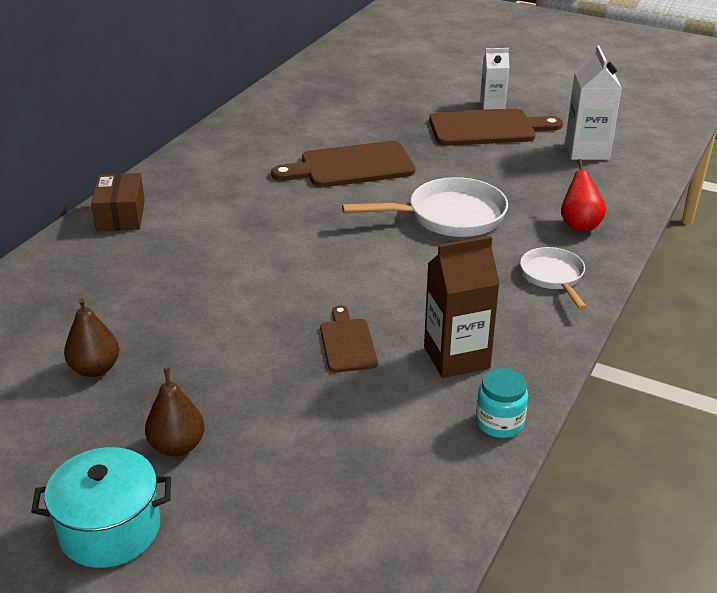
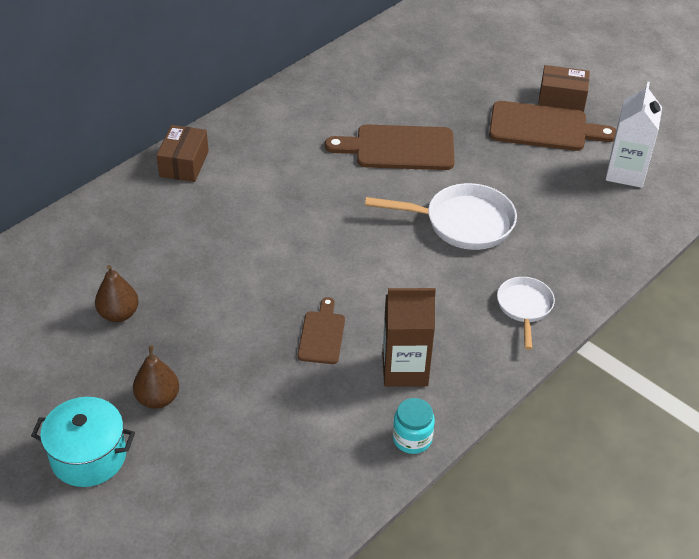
camera: 15 degrees right, 10 degrees up
white carton [480,48,510,110] -> brown box [538,65,590,112]
red pear [561,159,606,231] -> none

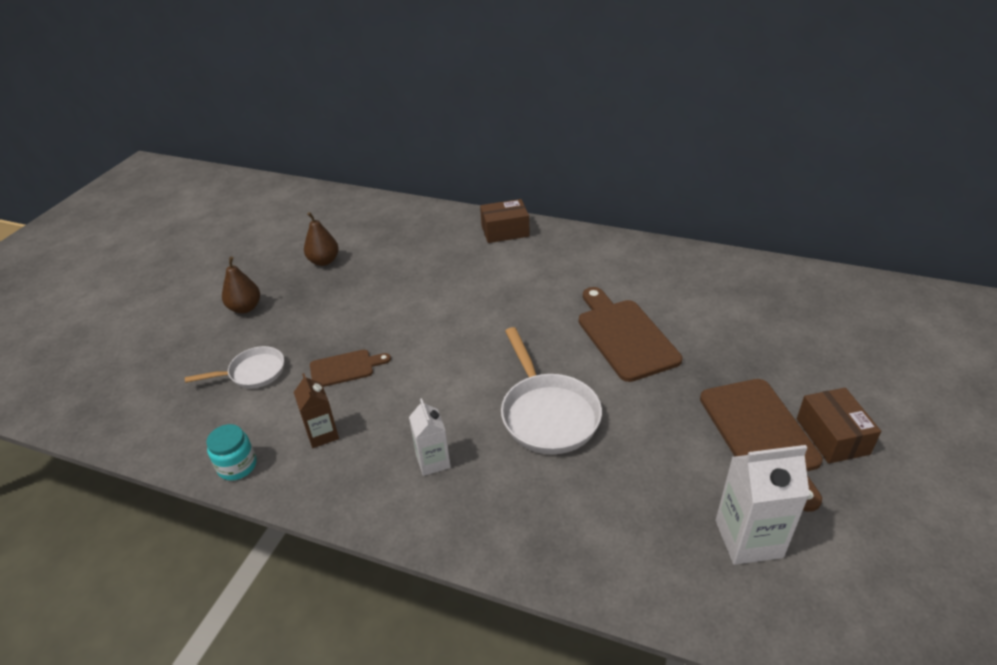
camera: 70 degrees right, 5 degrees down
turquoise pot [31,397,135,487] -> none
brown carton [382,288,436,387] -> brown carton [294,373,339,448], size x0.63
white pan [497,277,555,350] -> white pan moved to [185,346,284,389]
none -> white carton [409,398,451,476]

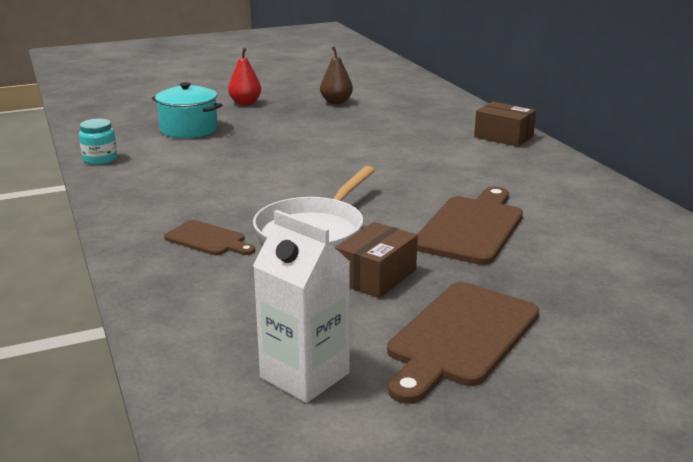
camera: 45 degrees right, 15 degrees down
white pan [185,346,284,389] -> turquoise pot [152,82,222,138]
brown pear [222,257,260,313] -> red pear [228,48,261,105]
brown carton [294,373,339,448] -> none
brown cutting board [310,350,391,387] -> brown cutting board moved to [164,220,255,255]
white carton [409,398,451,476] -> none
brown box [797,388,881,464] -> brown box moved to [335,222,418,298]

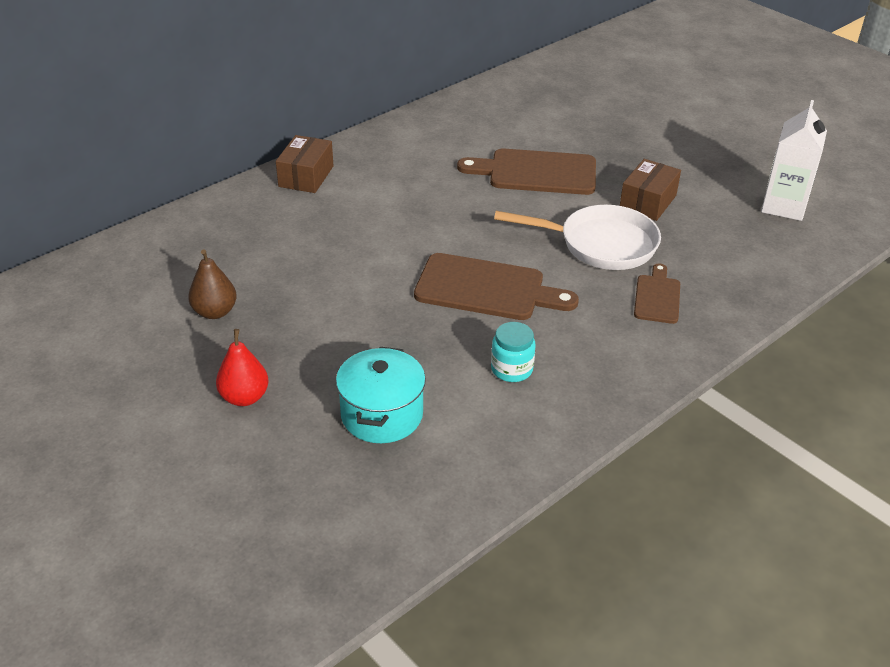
camera: 110 degrees left, 15 degrees up
turquoise jar [79,119,117,165] -> turquoise jar moved to [491,322,536,382]
brown box [335,222,418,298] -> brown box turned 75 degrees counterclockwise [620,159,681,221]
brown cutting board [387,282,539,404] -> brown cutting board moved to [414,253,579,320]

